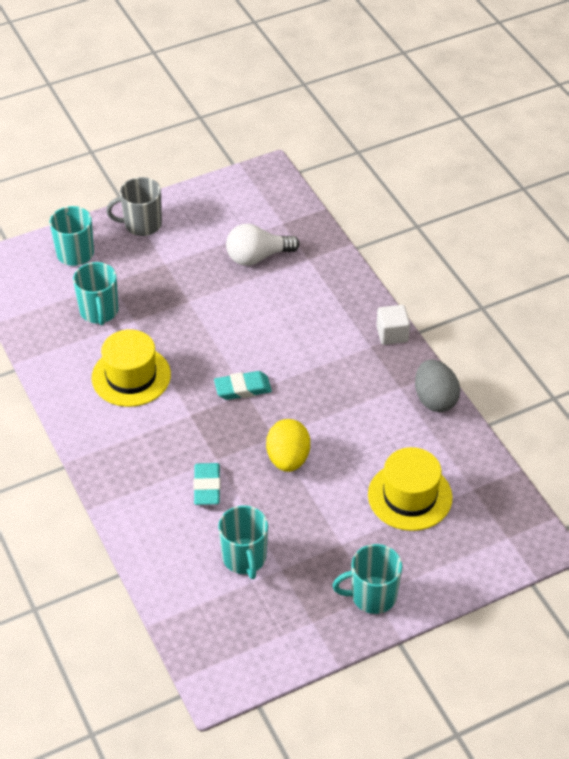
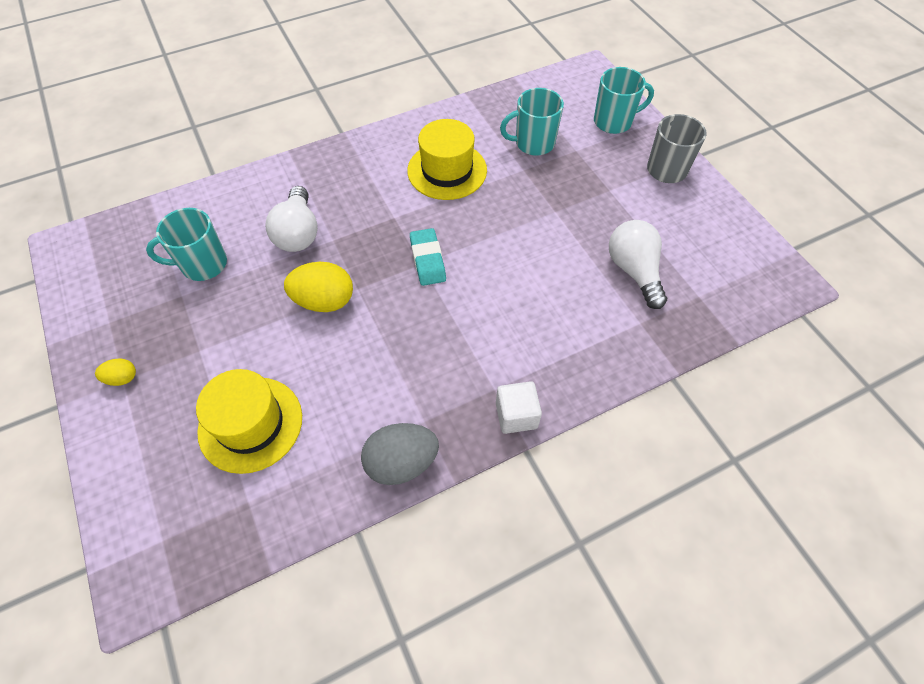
camera: 90 degrees right, 10 degrees up
turquoise eraser [194,463,220,505] -> white light bulb [265,186,318,252]
turquoise mug [332,544,402,614] -> yellow egg [95,358,136,386]

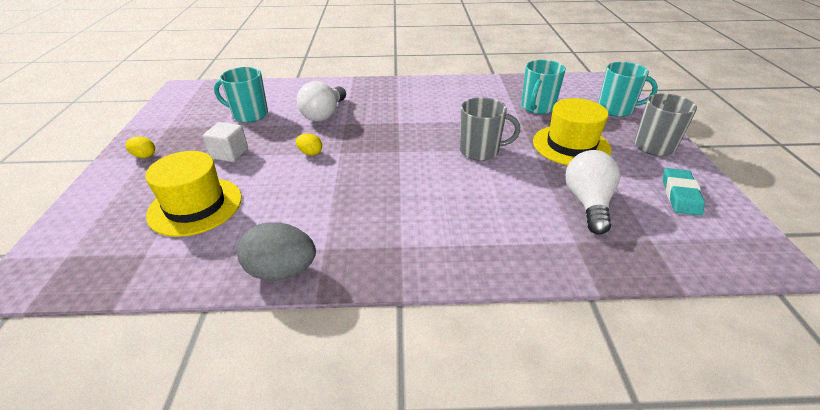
camera: 25 degrees right, 20 degrees down
yellow egg [284,262,353,312] -> yellow egg [296,134,322,155], size x0.51
yellow hat [407,119,487,200] -> yellow hat moved to [533,98,611,165]
turquoise eraser [410,228,446,286] -> turquoise eraser moved to [663,168,705,216]
white cube [496,381,542,434] -> white cube moved to [203,122,248,162]
turquoise mug [500,88,564,156] -> turquoise mug turned 75 degrees counterclockwise [521,60,566,114]
none -> grey mug [460,97,520,161]

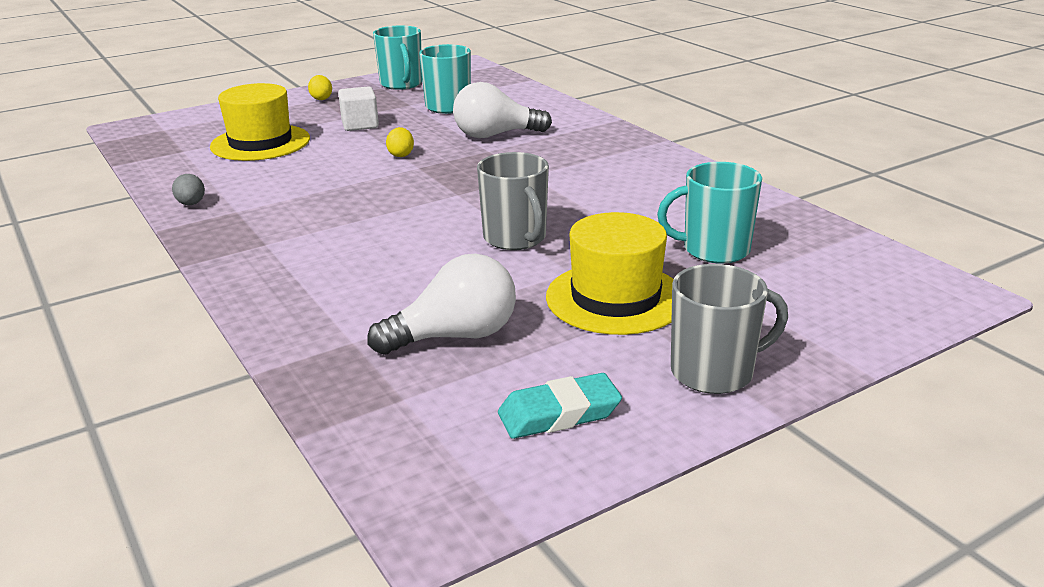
camera: 60 degrees right, 10 degrees down
grey egg [237,222,316,281] -> grey egg [172,174,205,205], size x0.51
turquoise mug [598,62,658,117] -> turquoise mug moved to [373,25,422,90]

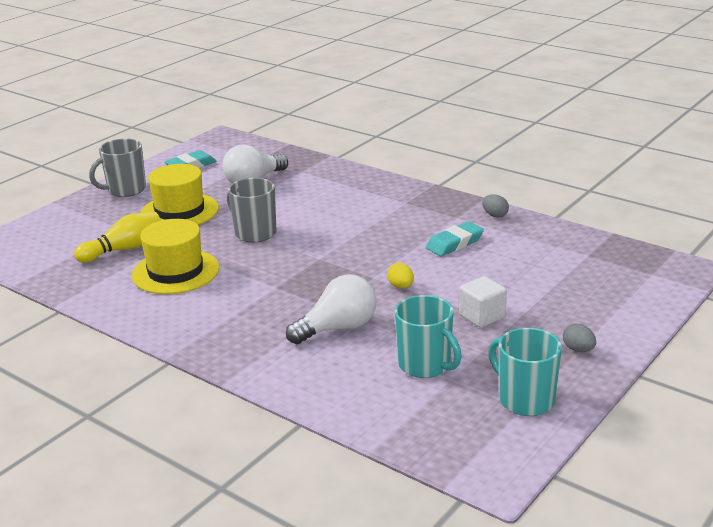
camera: 160 degrees right, 0 degrees up
yellow hat [210,83,310,161] -> yellow hat moved to [132,219,219,294]
yellow egg [308,75,332,100] -> grey egg [563,323,596,352]
turquoise mug [657,162,762,264] -> yellow bowling pin [74,212,161,263]
none -> turquoise eraser [426,221,484,256]

